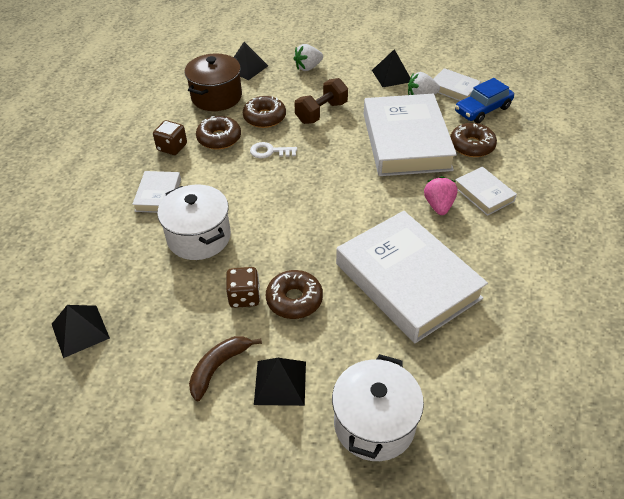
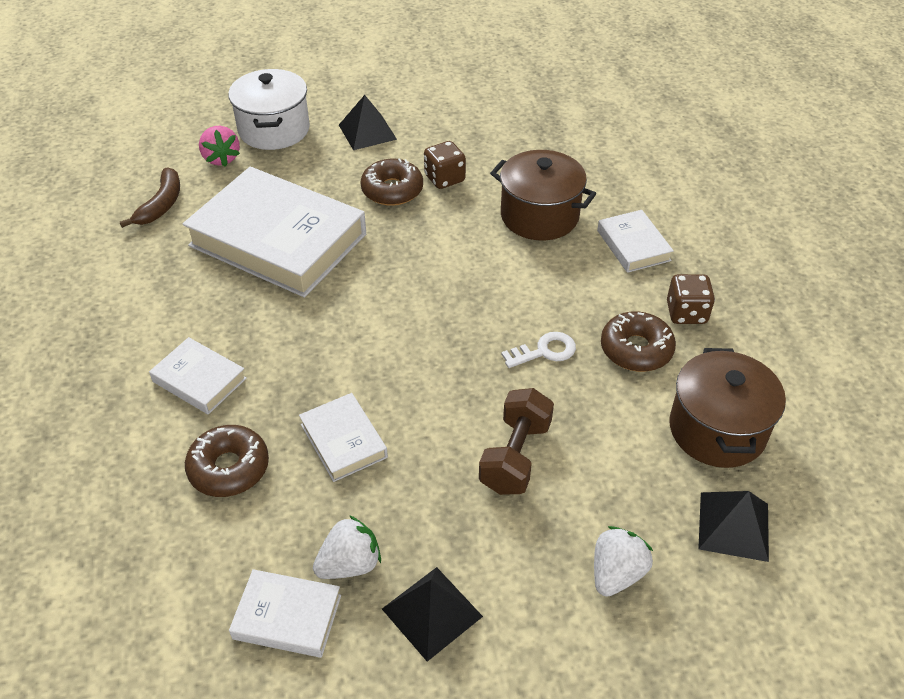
camera: 155 degrees right, 0 degrees up
black pyramid [52,305,110,358] -> none
white pot [157,185,231,260] -> brown pot [490,150,596,241]
brown banana [189,336,262,401] -> brown banana moved to [120,168,180,228]
brown donut [243,96,286,128] -> none
white book [364,94,457,176] -> white book [299,393,388,482], size x0.46
pink strawberry [424,176,458,215] -> pink strawberry moved to [199,126,240,167]
blue car [455,78,514,123] -> none

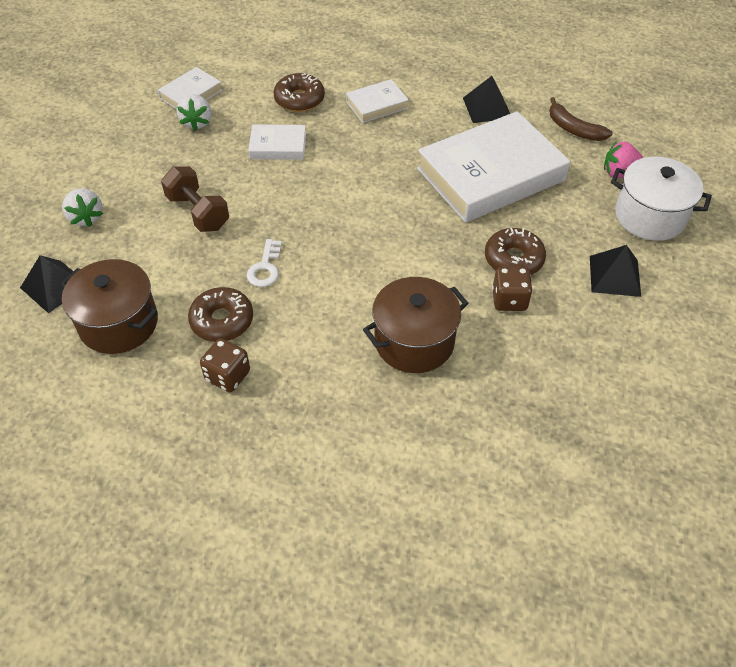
camera: 120 degrees right, 5 degrees up
black pyramid [382,567,483,662] -> black pyramid moved to [463,76,510,123]
white book [597,210,674,273] -> none

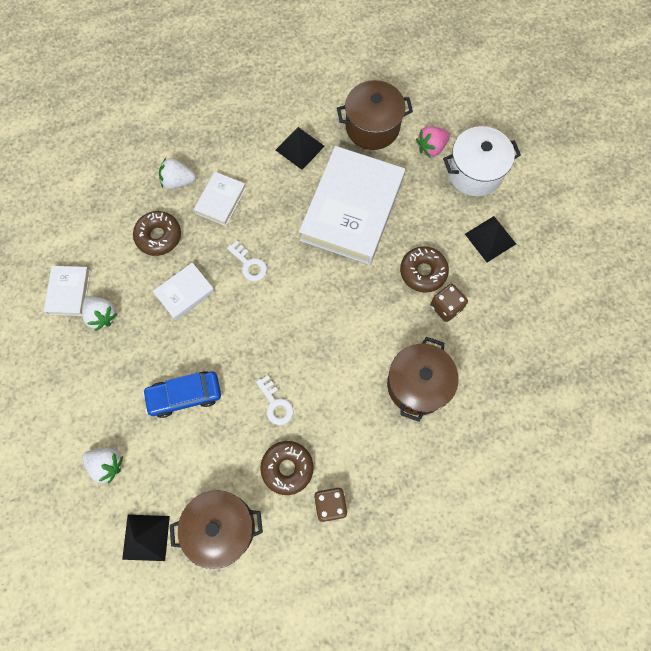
camera: 40 degrees left, 20 degrees up
brown dumbbell [161,166,229,232] -> blue car [142,371,221,418]
brown banana [550,97,613,141] -> brown pot [337,80,413,150]
none -> white strawberry [159,158,196,189]
none -> white key [227,240,267,281]

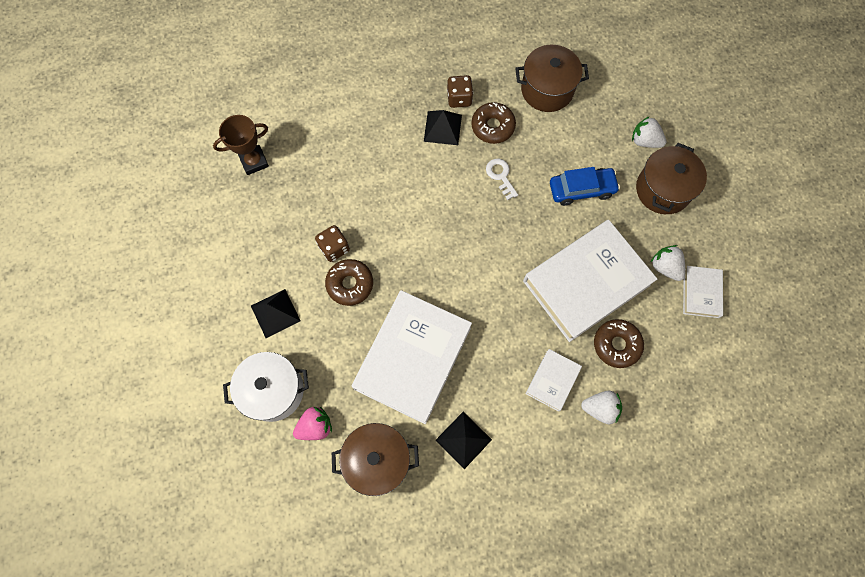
camera: 175 degrees left, 0 degrees up
black pyramid [122,515,170,561] -> black pyramid moved to [424,110,462,145]
white book [153,262,215,321] -> white book [523,220,657,342], size x2.17
white key [227,240,267,281] -> none
brown pot [387,337,459,422] -> brown pot moved to [636,143,707,214]
none -> brown trophy [213,115,269,175]

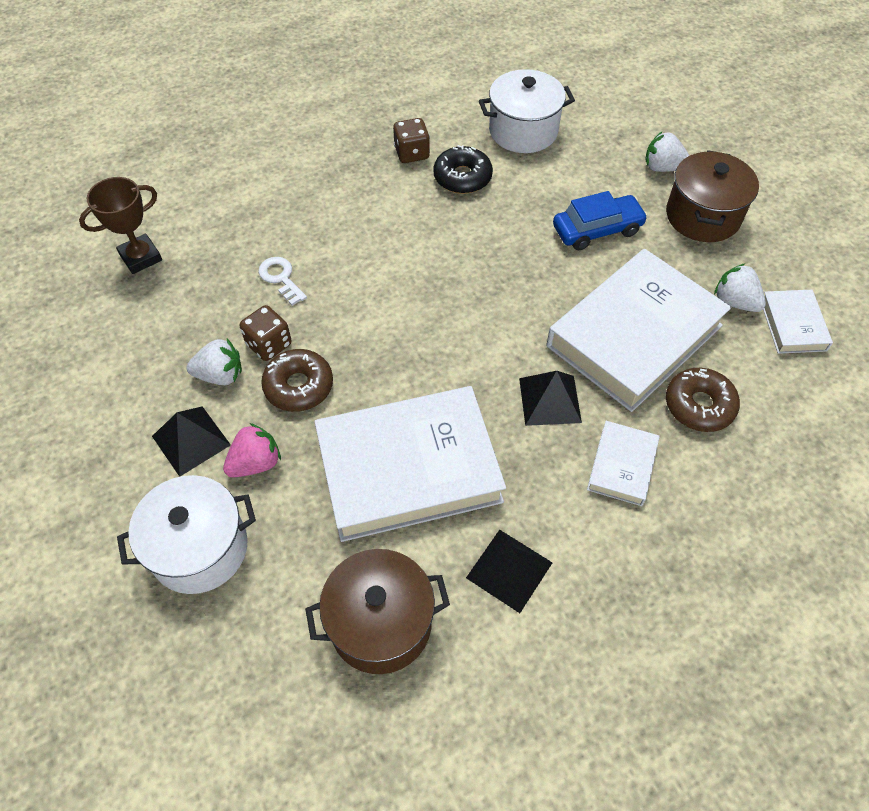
camera: 10 degrees left, 15 degrees down
pink strawberry [293,407,332,440] -> pink strawberry moved to [223,423,281,477]
white book [352,290,472,424] -> white book turned 60 degrees clockwise [314,386,506,542]
black pyramid [424,110,462,145] -> black pyramid moved to [519,371,582,426]
brown donut [471,102,516,144] -> black donut [433,145,493,194]
white key [486,159,518,200] -> white key moved to [258,257,307,306]
brown pot [515,45,589,112] -> white pot [479,69,575,153]
white strawberry [581,391,622,424] -> white strawberry moved to [187,339,242,385]

